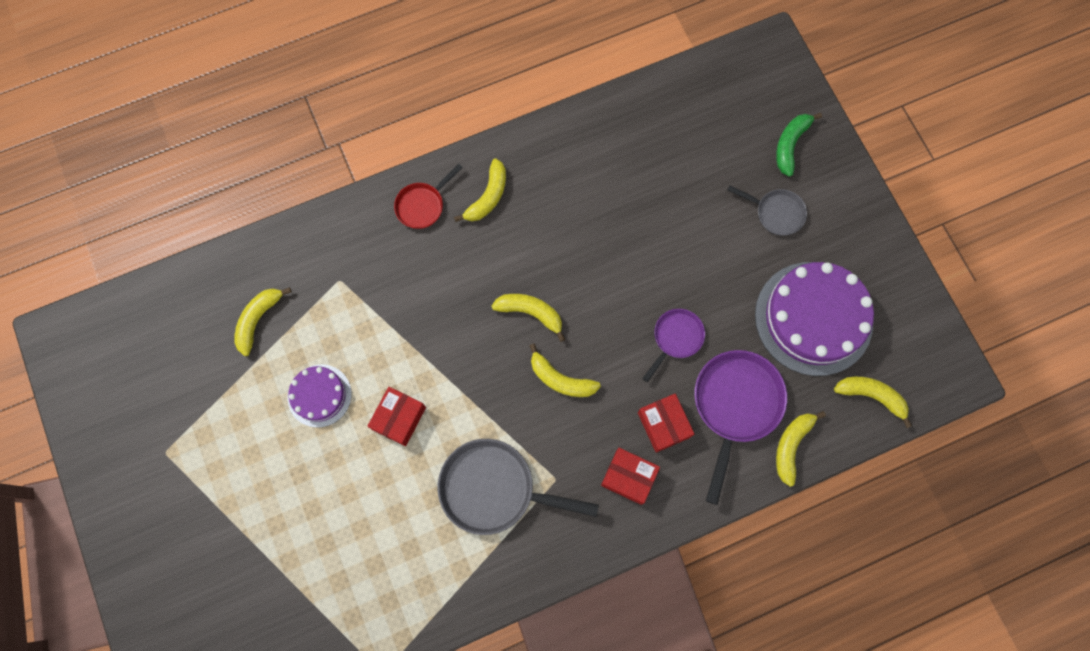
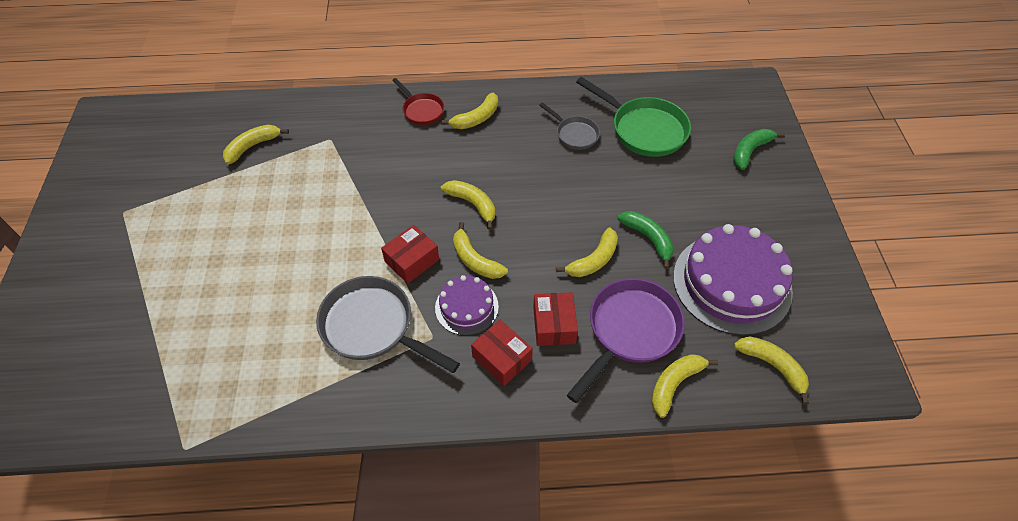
camera: 20 degrees right, 20 degrees down
purple cake [288,364,352,428] -> purple cake moved to [435,275,499,335]
red box [368,387,426,446] -> red box moved to [381,225,439,284]
red pan [394,164,463,229] -> red pan turned 105 degrees counterclockwise [392,78,444,125]
purple pan [642,309,705,382] -> yellow banana [556,227,618,277]
grey pan [727,185,807,235] -> grey pan moved to [539,102,600,150]
none -> green pan [576,77,691,157]
none -> green banana [617,211,674,269]

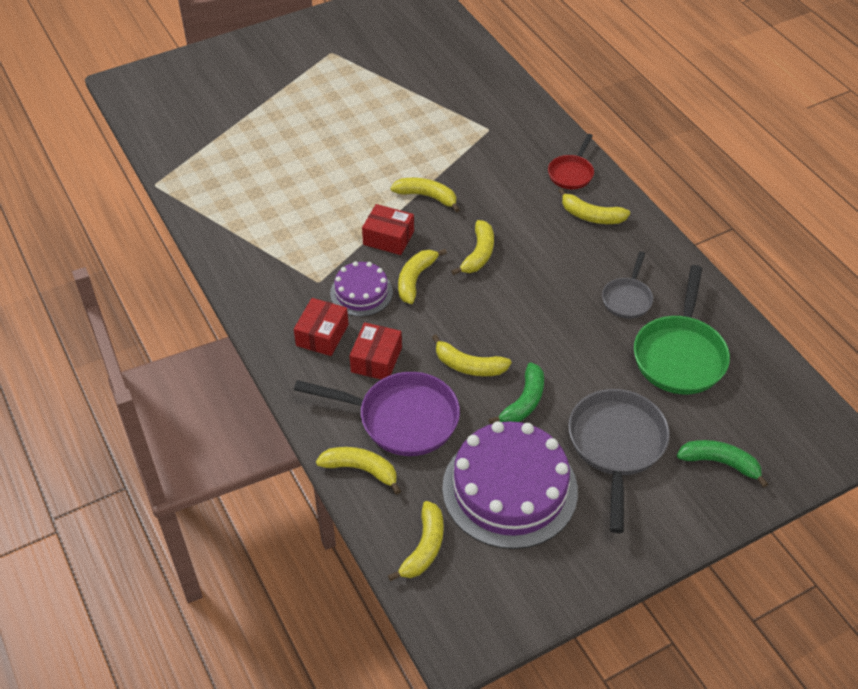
camera: 65 degrees right, 5 degrees down
yellow banana [223,125,289,165] -> yellow banana moved to [390,178,460,212]
grey pan [316,276,460,373] -> grey pan moved to [568,389,670,533]
red box [533,292,578,346] -> red box turned 45 degrees counterclockwise [349,322,402,379]

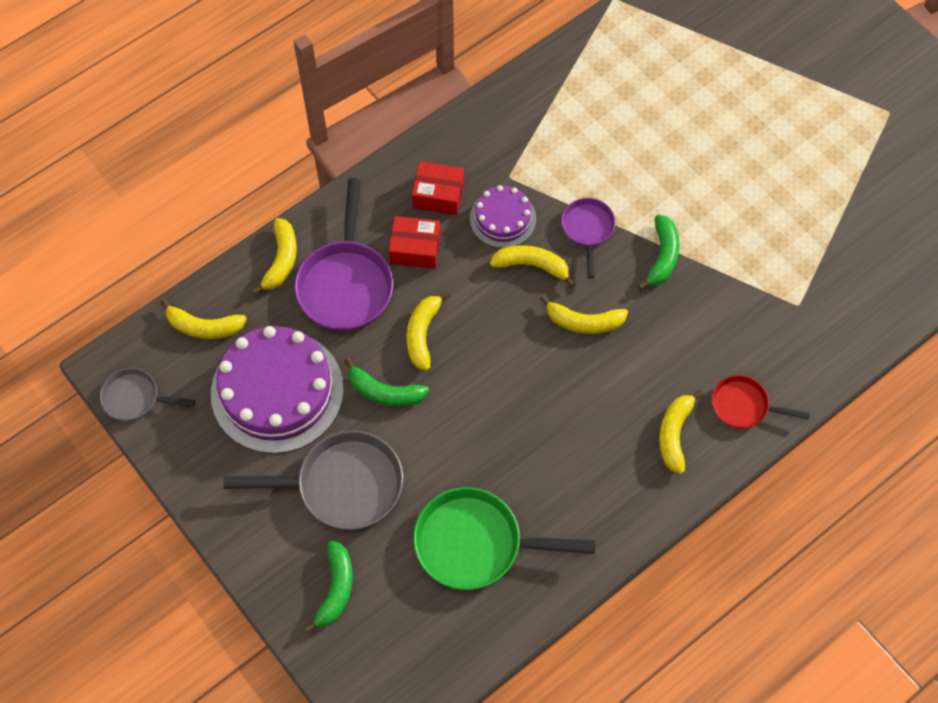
camera: 80 degrees right, 15 degrees up
red box [362,204,414,255] -> purple pan [562,198,615,278]
yellow banana [390,178,460,212] -> green banana [638,214,680,290]
grey pan [602,252,653,319] -> grey pan moved to [100,368,195,421]

